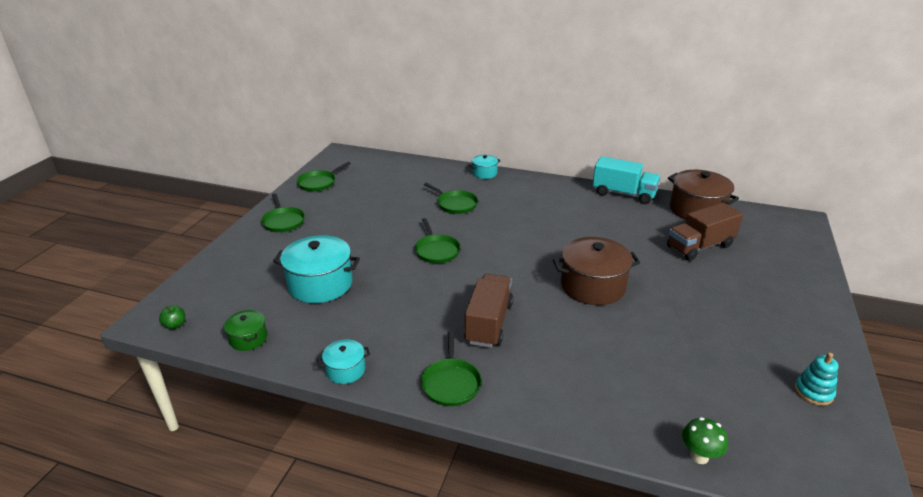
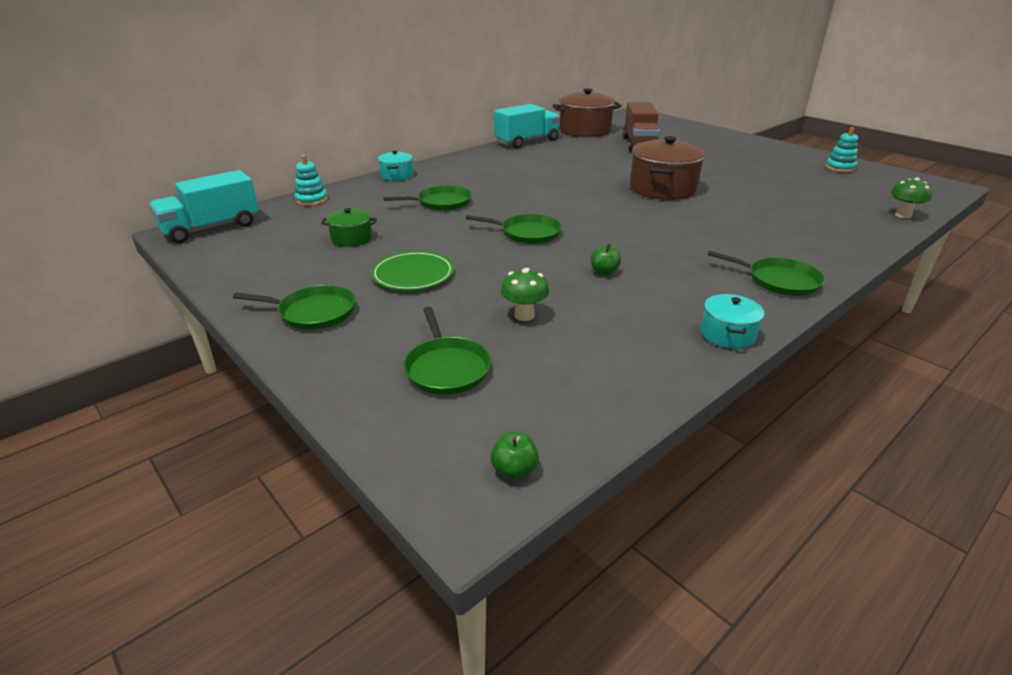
camera: 60 degrees left, 0 degrees up
green pot [224,310,267,351] -> green pot moved to [321,208,377,247]
turquoise pot [273,235,360,303] -> green mushroom [501,268,549,321]
green pan [296,162,351,191] -> green pan moved to [403,307,491,395]
brown truck [464,274,513,348] -> none
none -> turquoise truck [149,170,259,243]
none -> turquoise stacking toy [294,155,328,206]
none -> green plate [371,251,454,291]
none -> green apple [591,244,621,275]

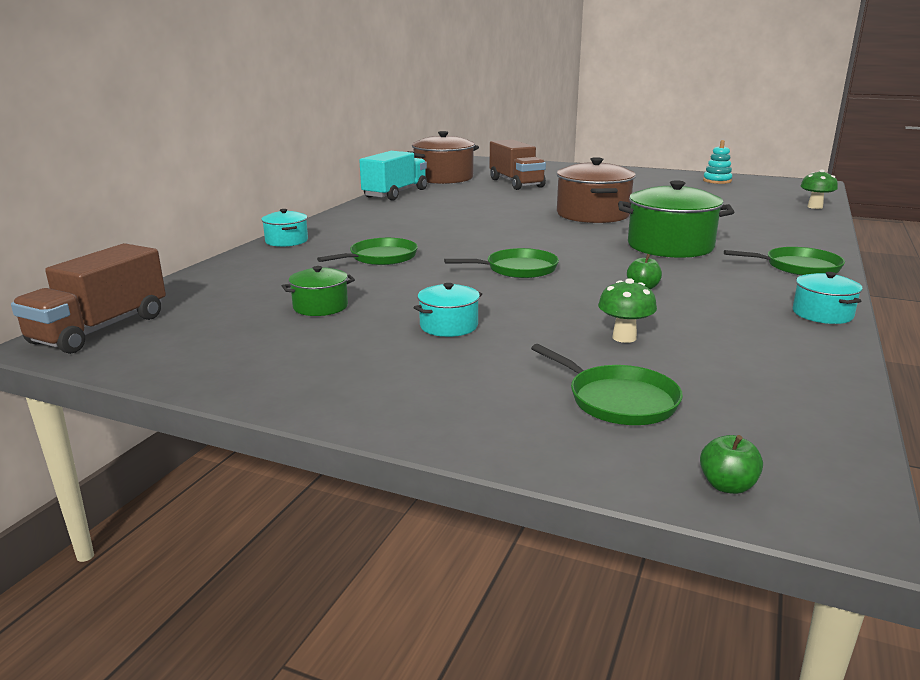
camera: 25 degrees left, 10 degrees down
turquoise truck [149,170,259,243] -> brown truck [11,243,166,354]
green pan [233,285,356,330] -> none
turquoise stacking toy [294,155,328,206] -> none
green plate [371,251,454,291] -> turquoise pot [414,283,482,337]
green apple [490,432,539,480] -> green apple moved to [700,435,763,494]
none -> green pot [618,180,734,258]

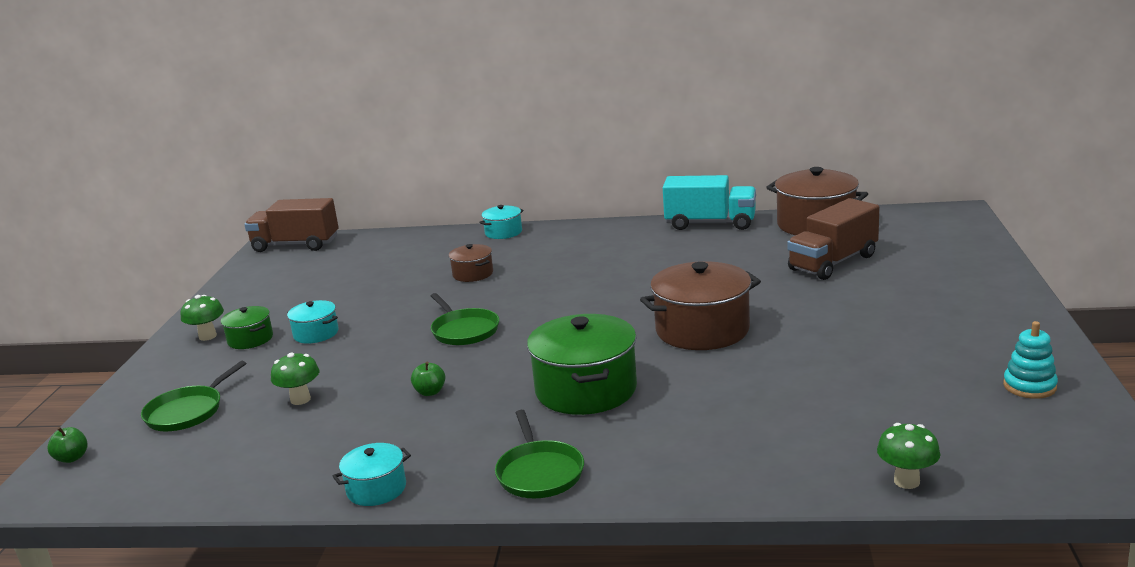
camera: 75 degrees right, 0 degrees up
green pot [282,266,355,316] -> green pot moved to [221,306,273,349]
green pan [317,238,418,265] -> brown pot [449,244,493,282]
none -> green mushroom [181,295,224,341]

